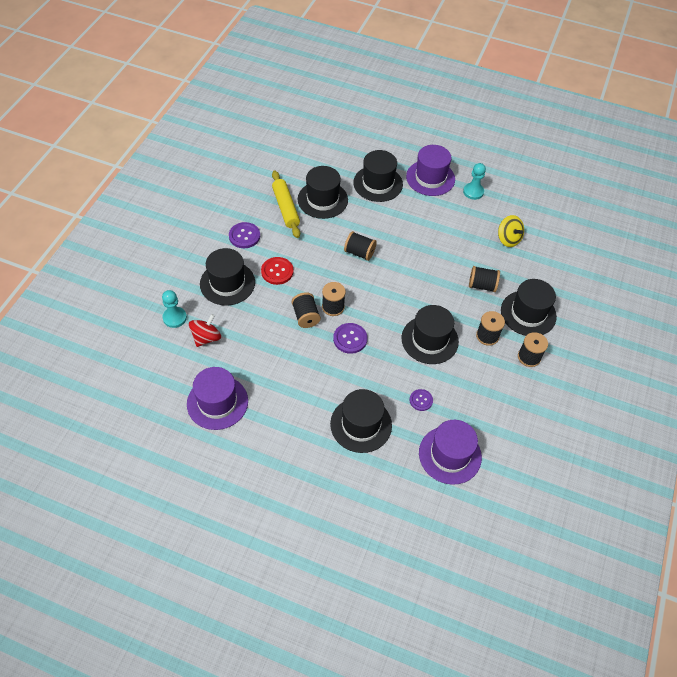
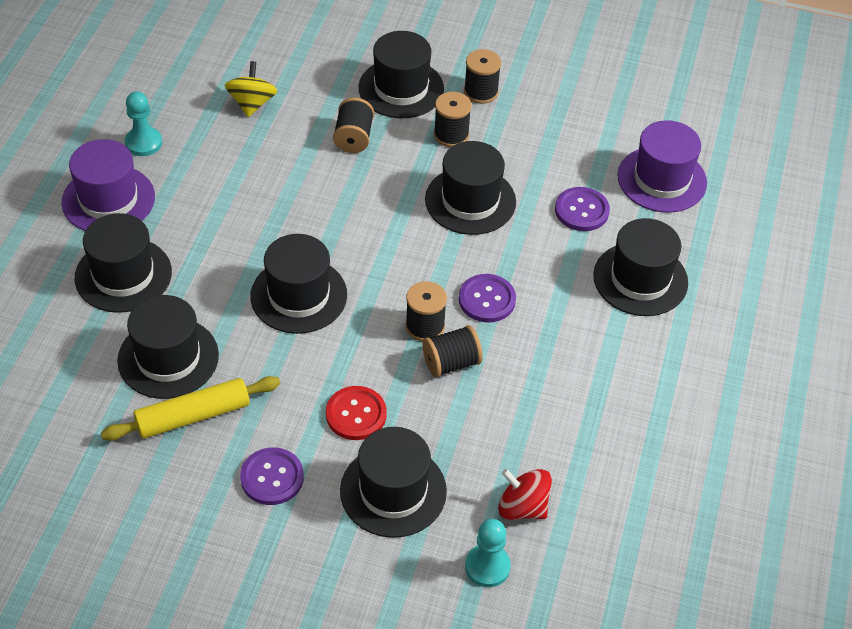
camera: 95 degrees left, 5 degrees down
purple hat [187,367,248,430] -> none
black spool [344,231,377,261] -> black hat [250,234,347,334]
purple button [410,389,433,411] -> purple button [555,187,610,231], size x1.53
yellow spinning top [498,215,524,247] -> yellow spinning top turned 45 degrees counterclockwise [225,61,277,117]

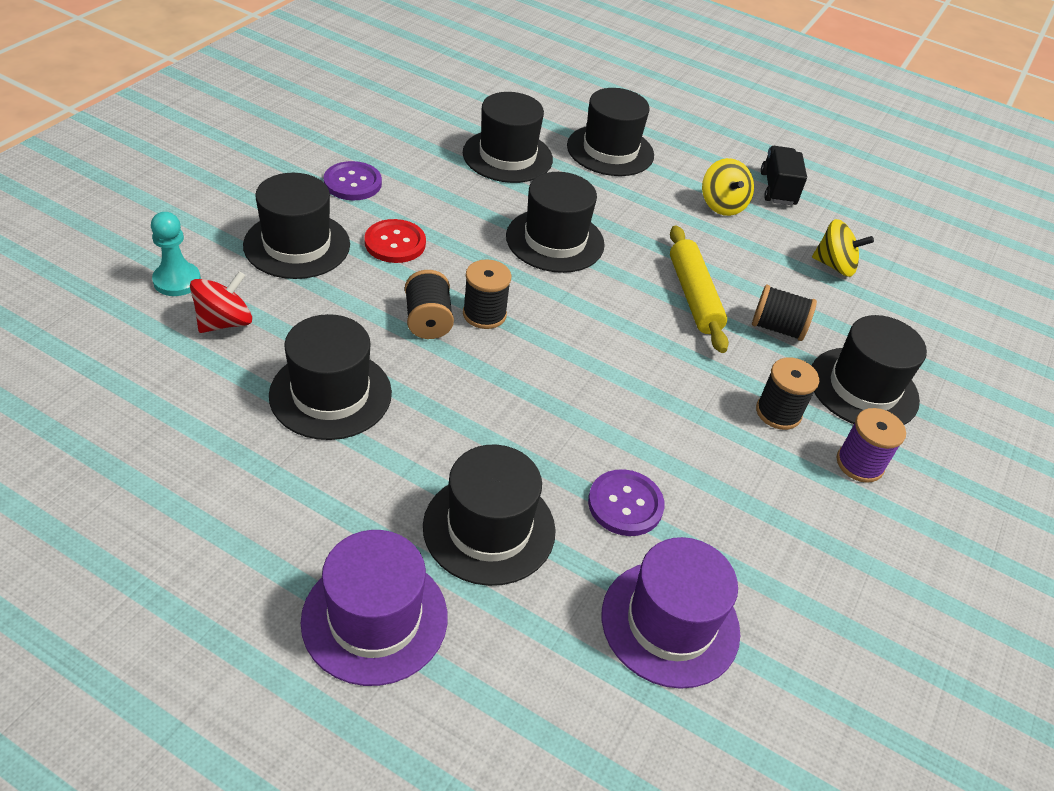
camera: 100 degrees right, 5 degrees down
purple hat [62,139,155,231] -> purple hat moved to [301,530,448,686]
yellow rolling pin [101,376,280,441] -> yellow rolling pin moved to [670,225,729,353]
turquoise pawn [125,91,162,156] -> black truck [761,146,807,205]
black hat [425,141,516,235] -> black hat moved to [269,314,392,440]
purple button [459,274,516,322] -> none
black spool [464,49,501,104] -> purple spool [837,408,906,483]
none -> yellow spinning top [702,158,754,216]

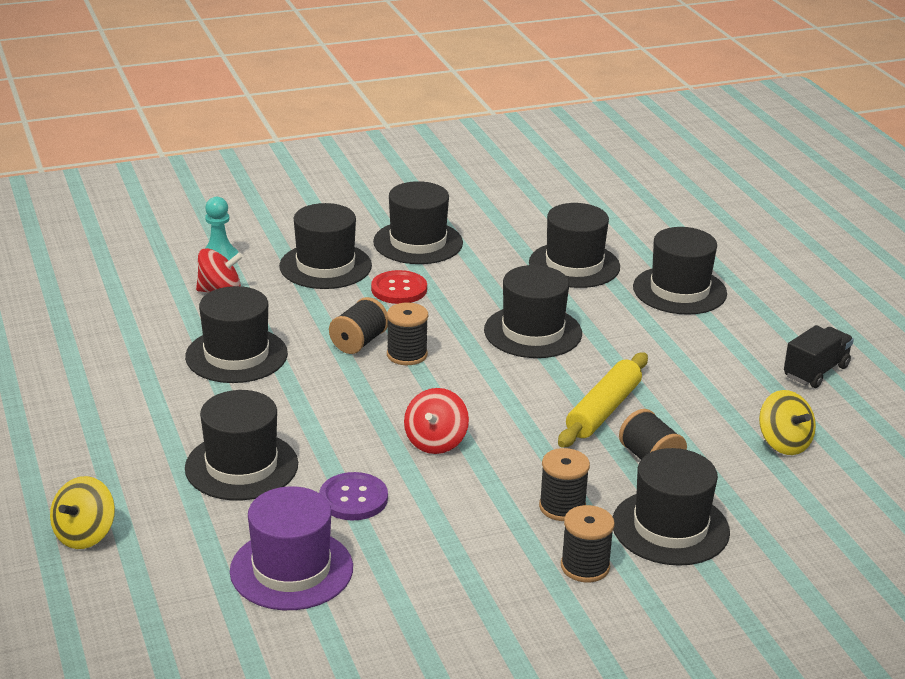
camera: 45 degrees right, 15 degrees down
purple hat [301,530,448,686] -> none
purple button [324,161,382,200] -> black hat [373,181,463,264]
yellow spinning top [702,158,754,216] -> yellow spinning top moved to [50,476,115,549]
purple spool [837,408,906,483] -> black spool [561,505,615,582]
none -> red spinning top [404,388,469,454]

